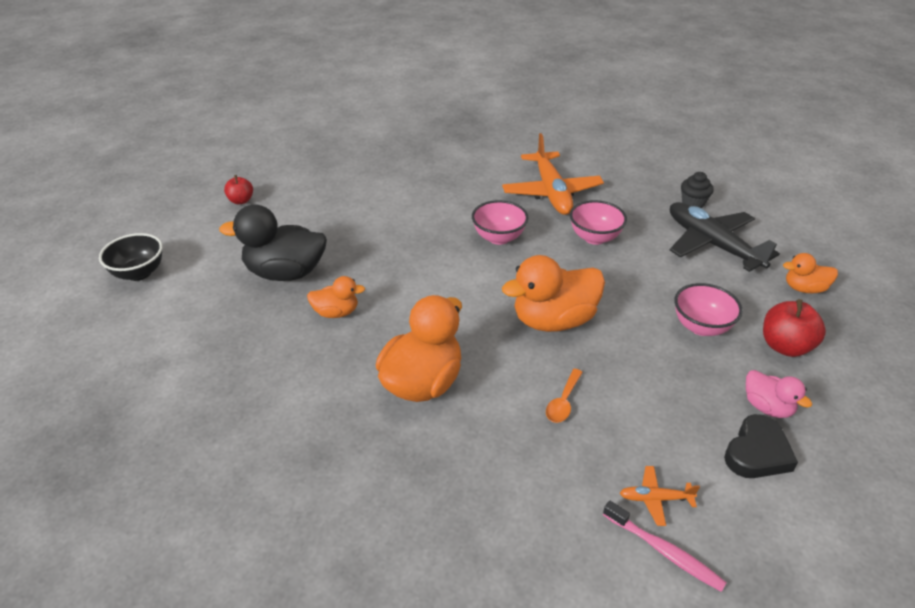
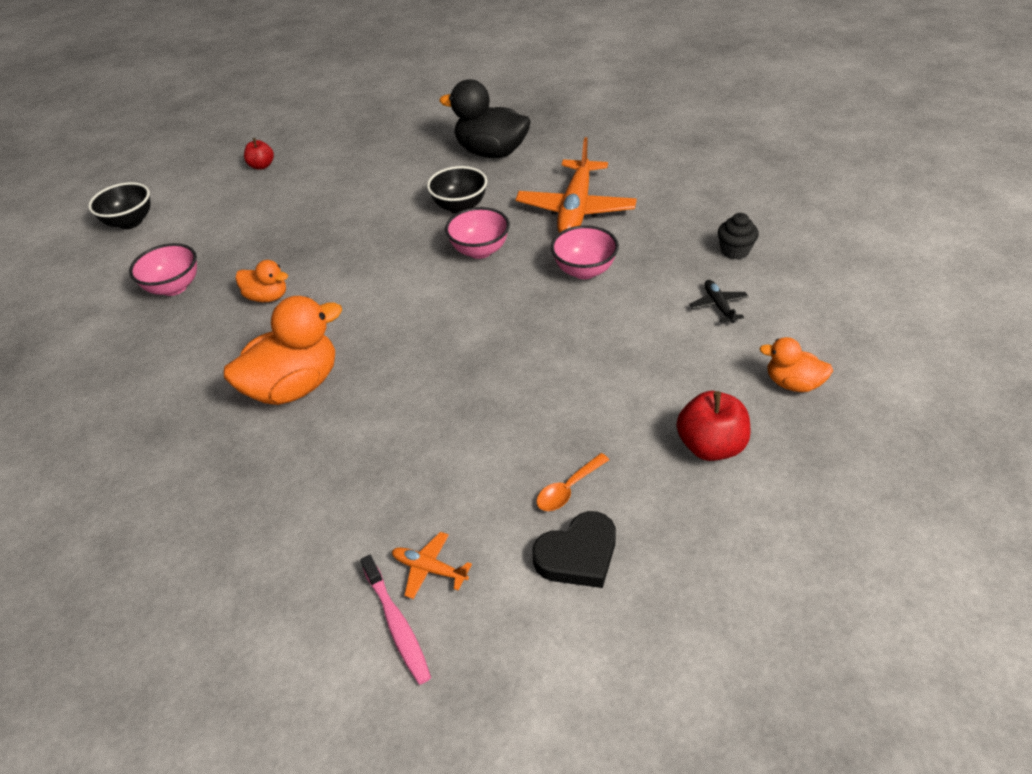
camera: 25 degrees right, 5 degrees up
black duck [219,204,327,281] -> black duck moved to [439,79,531,158]
orange duck [502,255,605,332] -> none
orange spoon [546,369,583,423] -> orange spoon moved to [536,453,609,511]
black plane [670,202,780,272] -> black plane [690,280,749,323], size x0.43
pink bowl [675,283,743,336] -> pink bowl moved to [129,243,197,296]
pink duck [746,370,812,418] -> none
none -> black bowl [427,166,487,214]

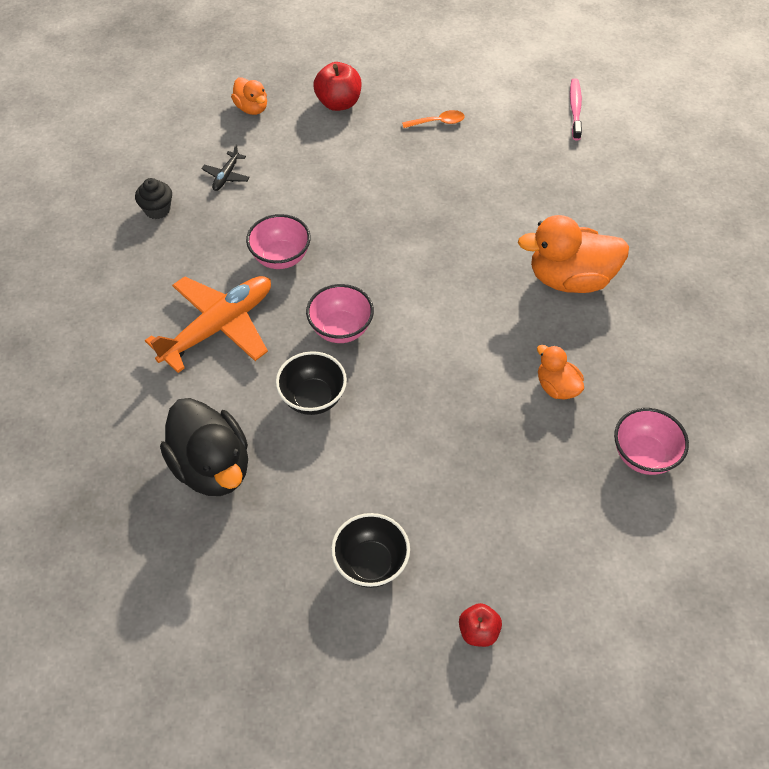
camera: 150 degrees left, 10 degrees up
black bowl [88,182,151,229] -> black bowl moved to [331,513,410,588]
orange plane [392,532,472,599] -> none
black heart [532,511,616,588] -> none

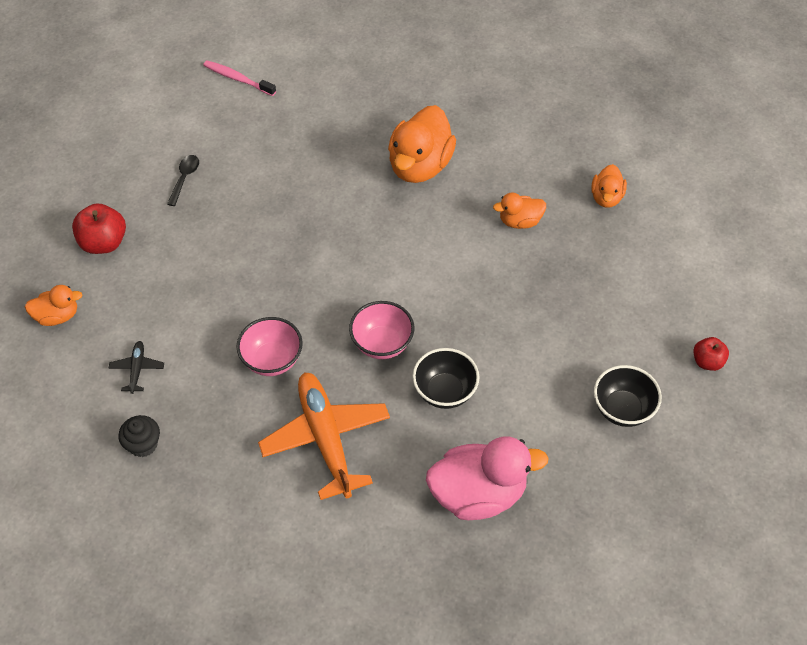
camera: 65 degrees left, 0 degrees up
black duck [160,398,248,496] -> pink duck [426,437,549,520]
black plane [202,144,250,191] -> black plane turned 135 degrees counterclockwise [109,341,164,394]
orange spoon [402,110,465,128] -> black spoon [167,155,199,206]
pink bowl [614,408,689,475] -> orange duck [591,164,627,208]

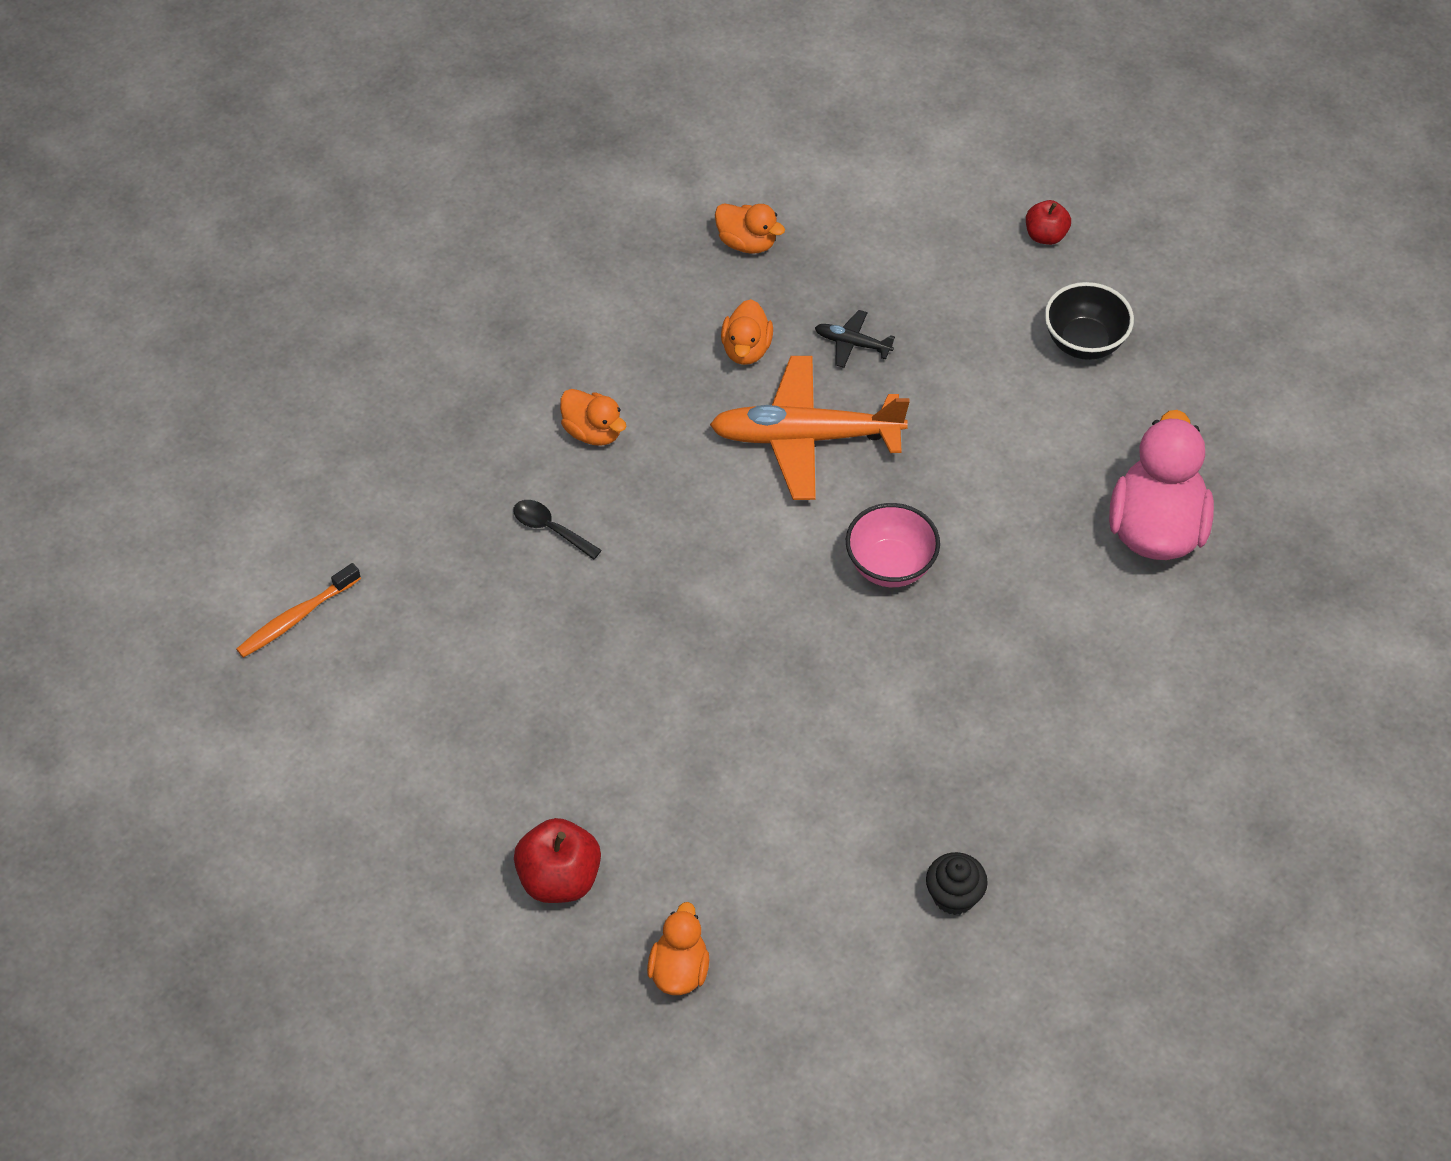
camera: 70 degrees left, 0 degrees up
black plane [109,341,164,394] -> black plane moved to [815,310,895,368]
black spoon [167,155,199,206] -> black spoon moved to [513,500,602,560]
pink toothbrush [203,61,276,96] -> orange toothbrush [236,563,361,658]
pink bowl [237,317,303,376] -> none
orange plane [258,372,390,500] -> orange plane moved to [710,356,910,500]
orange duck [388,105,456,183] -> orange duck [560,389,627,446], size x0.53
black bowl [412,348,480,409] -> none

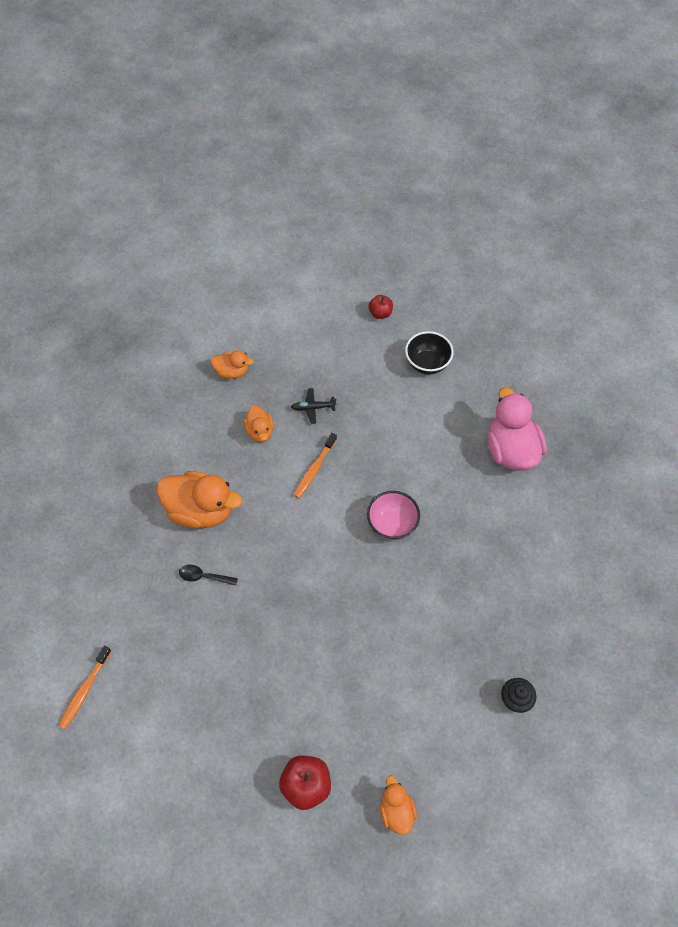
camera: 25 degrees left, 5 degrees up
orange duck [560,389,627,446] -> orange duck [156,471,242,528], size x1.87
orange plane [710,356,910,500] -> orange toothbrush [294,433,337,498]

